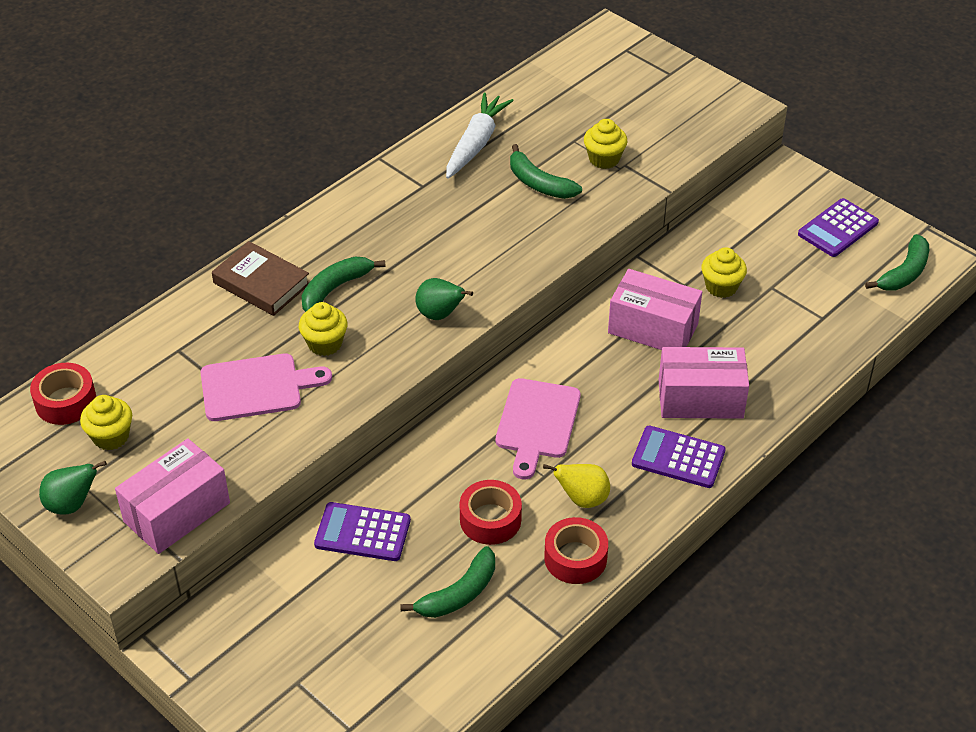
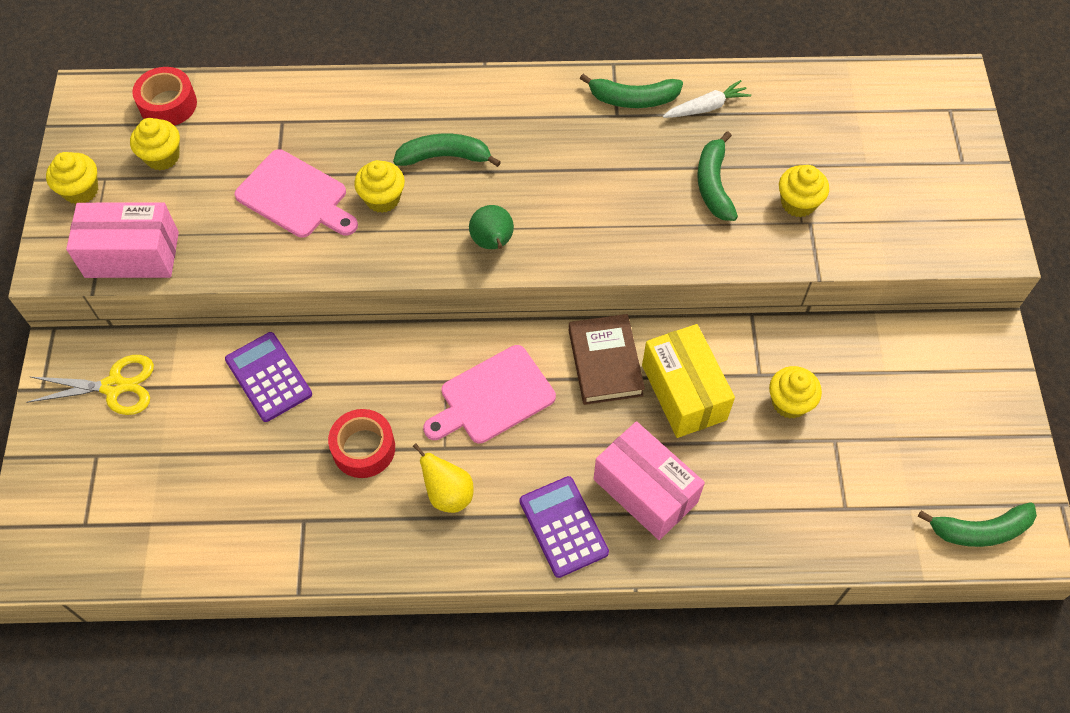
camera: 45 degrees right, 15 degrees up
green pear [39,461,107,514] -> yellow cupcake [46,152,98,204]
brown book [212,241,309,316] -> brown book moved to [569,314,645,405]
green banana [400,546,495,618] -> green banana moved to [580,74,683,108]
white carrot [446,92,514,179] -> white carrot [663,80,751,118], size x0.62
red tape [544,517,608,584] -> none
pink box [608,269,702,350] -> yellow box [642,324,735,438]
purple calculator [798,198,879,257] -> none
none -> yellow scissors [26,355,154,415]

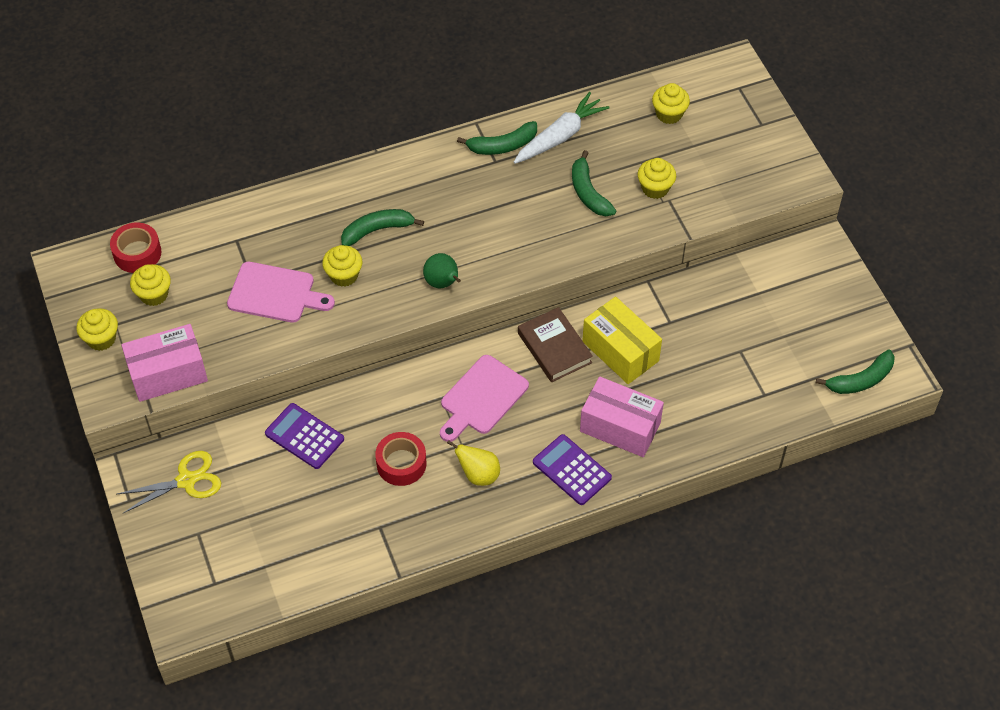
camera: 20 degrees left, 5 degrees down
white carrot [663,80,751,118] -> white carrot [514,92,610,164], size x1.60
yellow cupcake [769,366,822,419] -> yellow cupcake moved to [652,83,690,124]

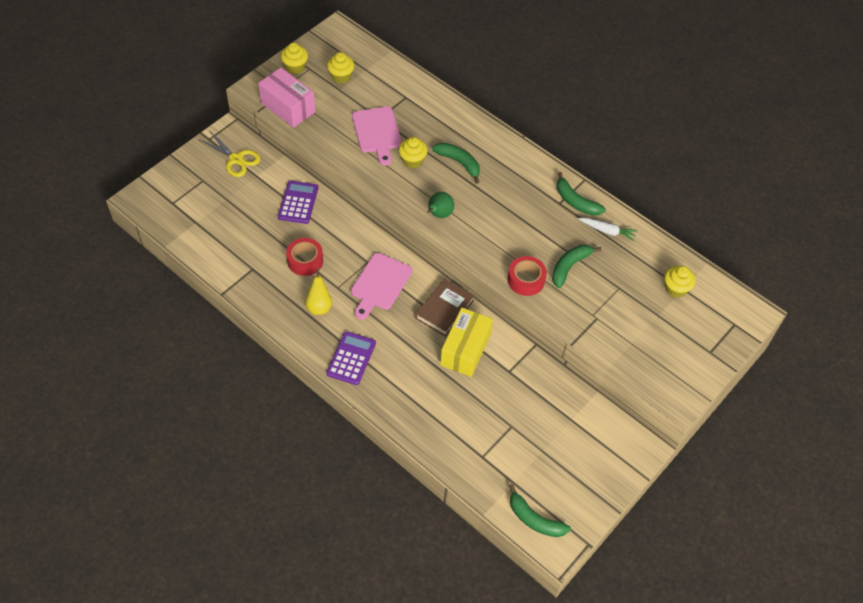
camera: 60 degrees right, 0 degrees up
red tape [110,223,162,273] -> red tape moved to [507,256,547,296]
pink cutting board [440,355,529,442] -> pink cutting board turned 75 degrees counterclockwise [351,253,412,320]
white carrot [514,92,610,164] -> white carrot [579,218,637,241], size x0.62
pink box [580,377,664,457] -> none
yellow cupcake [638,158,676,199] -> none

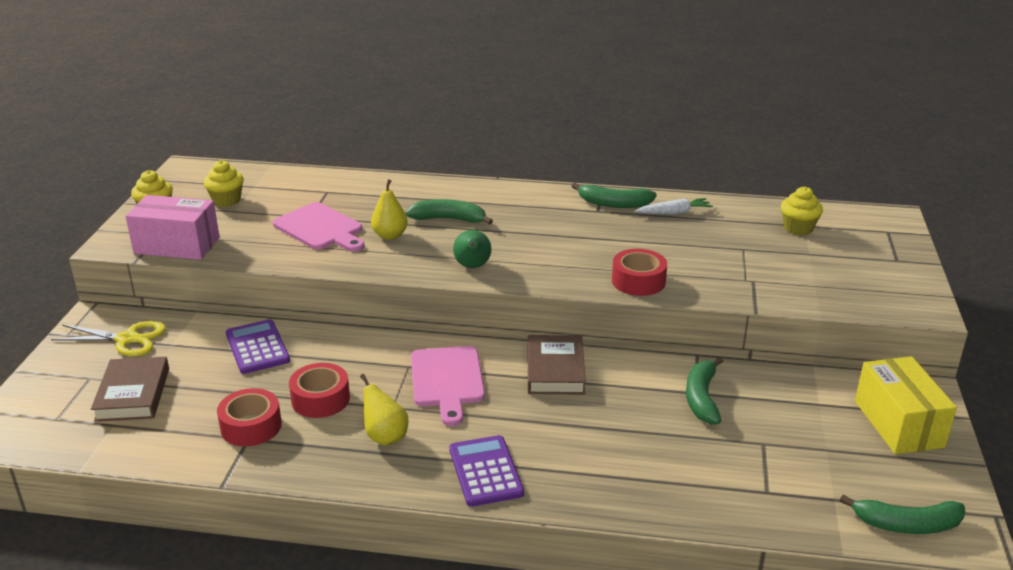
camera: 30 degrees left, 25 degrees down
yellow cupcake [398,137,428,168] -> yellow pear [371,179,408,240]
yellow box [440,308,493,377] -> yellow box moved to [855,356,957,454]
green banana [552,245,601,288] -> green banana moved to [686,357,723,424]
none -> brown book [91,357,169,422]
none -> red tape [217,388,282,446]

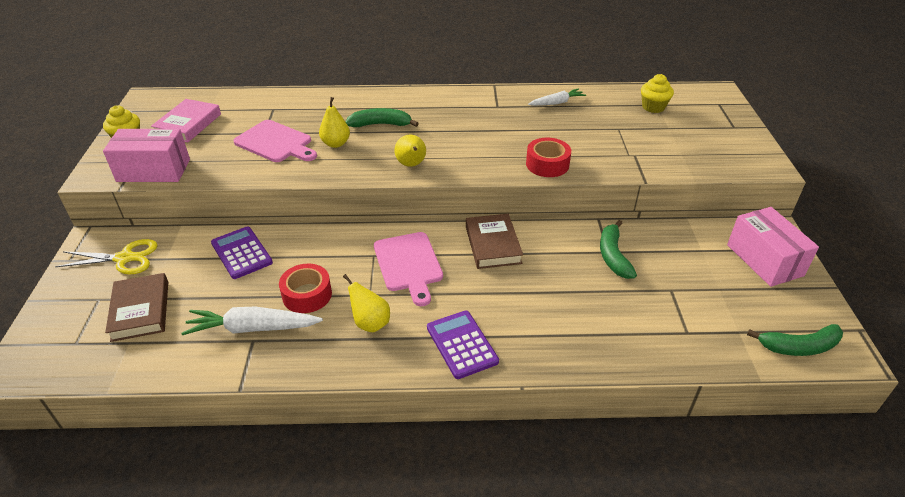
camera: 10 degrees left, 10 degrees up
yellow cupcake [204,160,244,207] -> pink book [151,99,221,142]
red tape [217,388,282,446] -> white carrot [182,307,323,335]
green pear [453,230,491,268] -> yellow pear [394,135,426,167]
green banana [572,183,657,208] -> none
yellow box [855,356,957,454] -> pink box [727,207,819,287]

